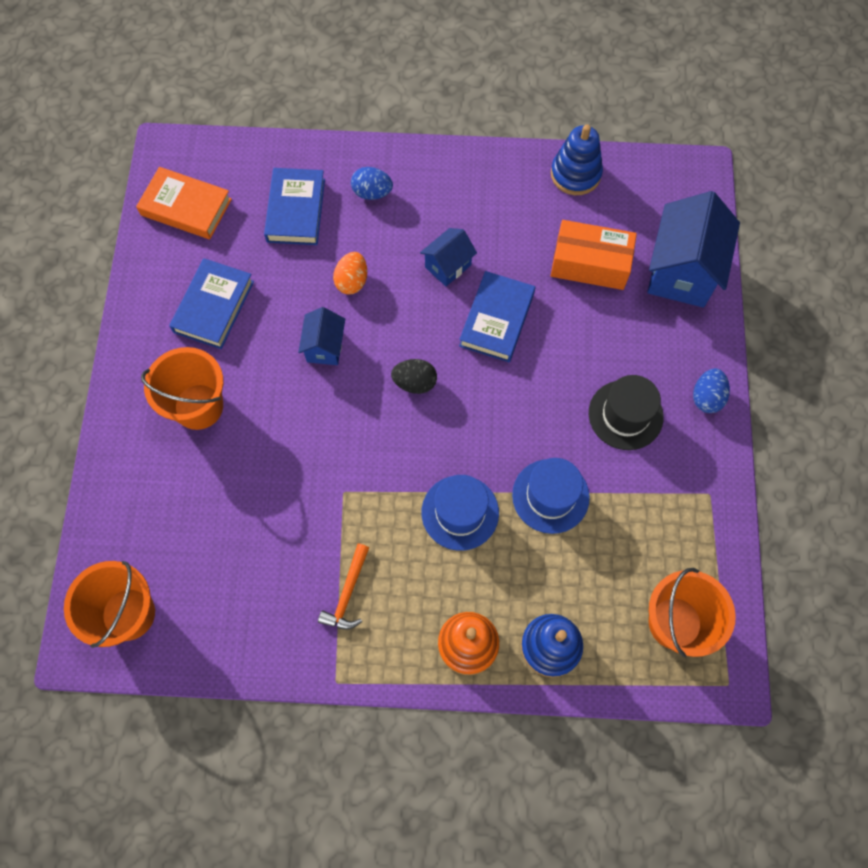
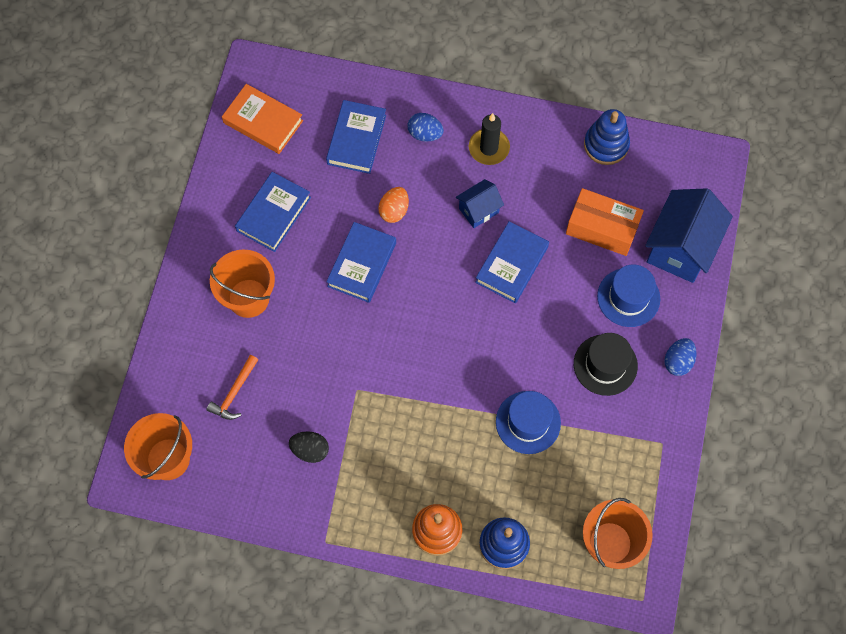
camera: 10 degrees right, 0 degrees up
blue house [298,307,345,365] -> blue book [326,222,396,303]
orange hammer [318,543,369,630] -> orange hammer moved to [207,355,259,420]
black egg [391,359,437,394] -> black egg moved to [289,431,329,463]
blue hat [422,475,499,551] -> blue hat moved to [597,264,660,327]
none -> black candle [469,113,510,165]

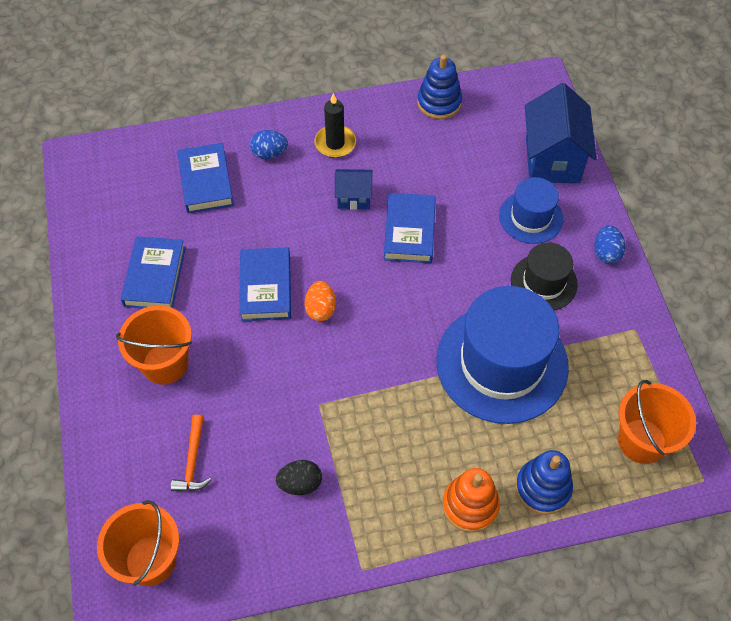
camera: 25 degrees left, 10 degrees down
orange book [222,84,303,154] -> none
orange egg [378,187,409,223] -> orange egg moved to [305,281,336,321]
blue house [456,179,504,228] -> blue house turned 60 degrees clockwise [335,169,373,210]
blue hat [496,391,561,454] -> blue hat [436,286,569,424], size x1.89
orange box [566,188,644,256] -> none

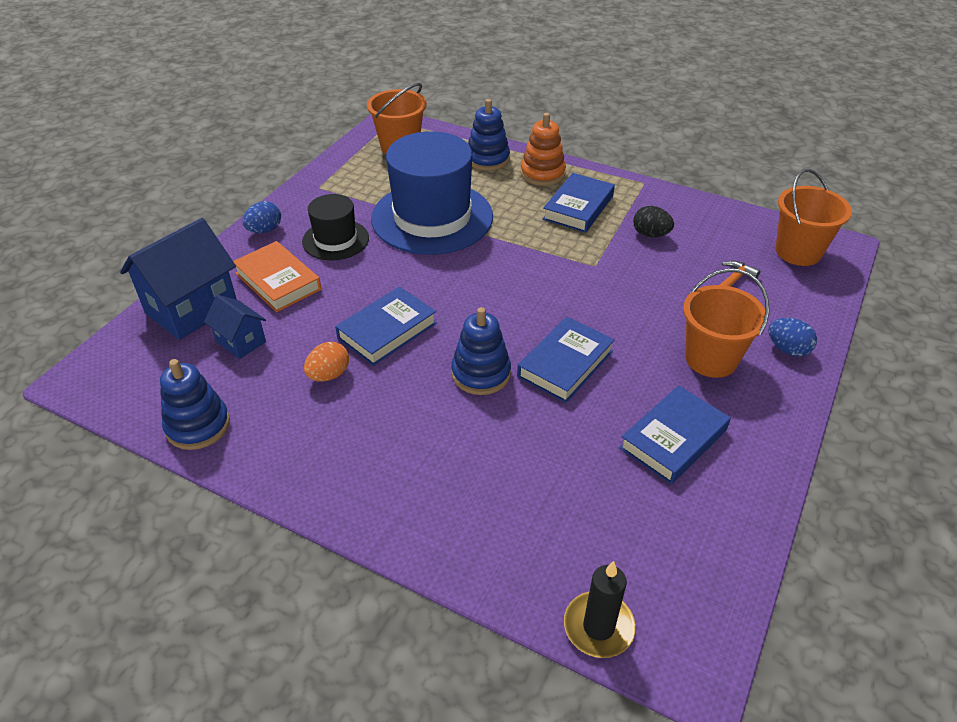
camera: 140 degrees left, 15 degrees down
blue book [177,143,234,213] -> blue book moved to [543,173,615,233]
blue egg [250,130,288,159] -> blue egg moved to [768,318,817,357]
orange egg [305,281,336,321] -> orange egg moved to [304,342,349,382]
black candle [314,93,356,158] -> black candle moved to [564,561,636,658]
blue house [335,169,373,210] -> blue house moved to [204,295,266,359]
blue hat [499,177,563,244] -> orange book [233,241,321,312]
none -> blue stacking toy [451,307,511,395]

